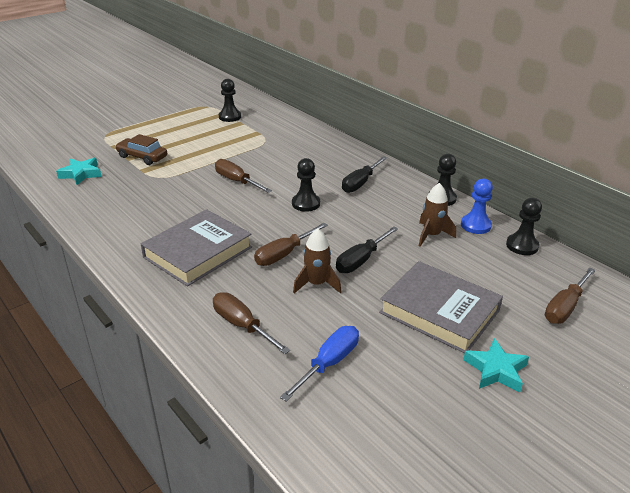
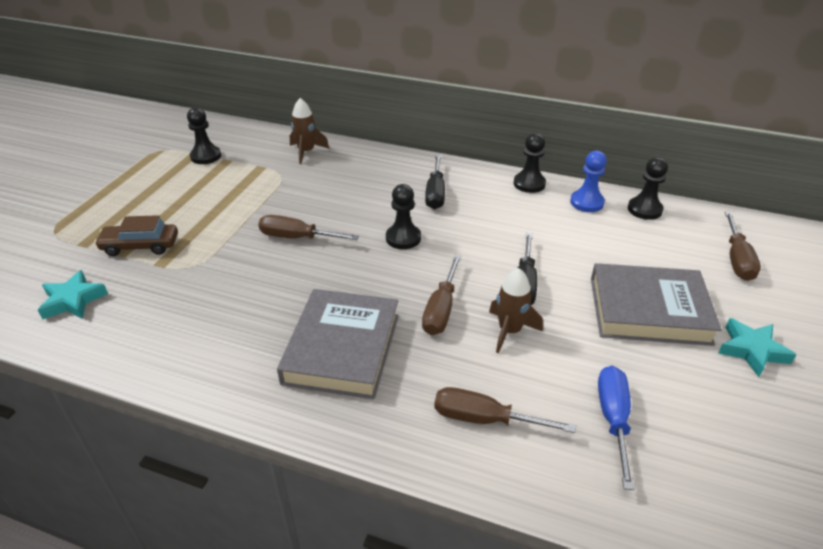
camera: 30 degrees left, 5 degrees up
brown rocket [419,183,456,247] -> brown rocket moved to [290,98,329,164]

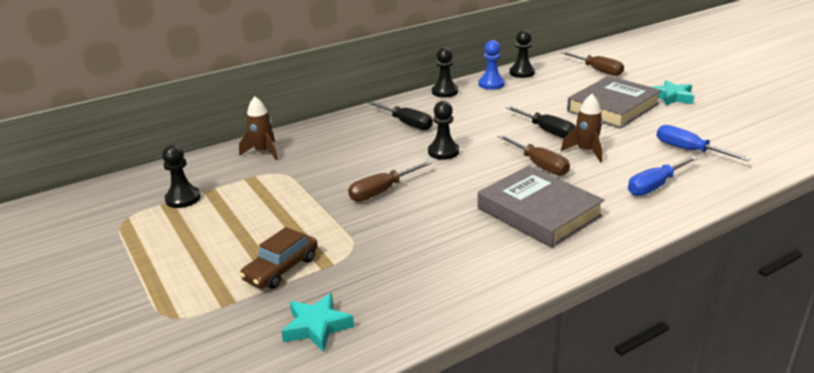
camera: 50 degrees left, 10 degrees down
brown screwdriver [434,387,576,433] -> blue screwdriver [628,156,698,196]

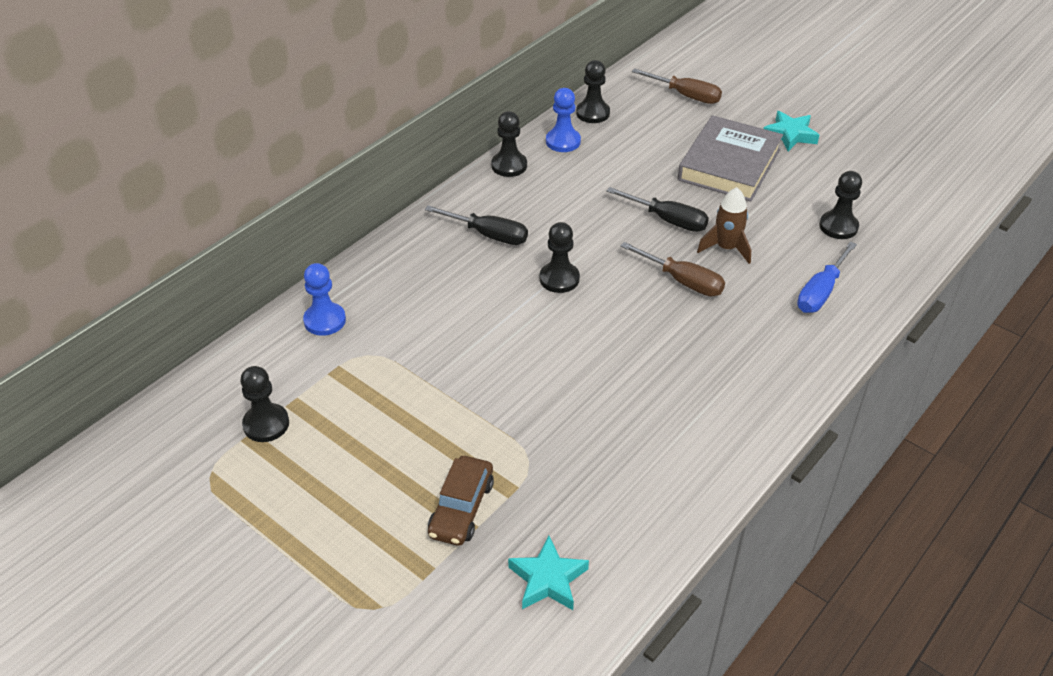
camera: 20 degrees left, 15 degrees up
brown rocket [239,96,278,160] -> blue pawn [303,263,346,336]
brown screwdriver [348,161,432,201] -> none
grey book [478,166,604,248] -> none
blue screwdriver [657,125,751,161] -> black pawn [819,171,862,239]

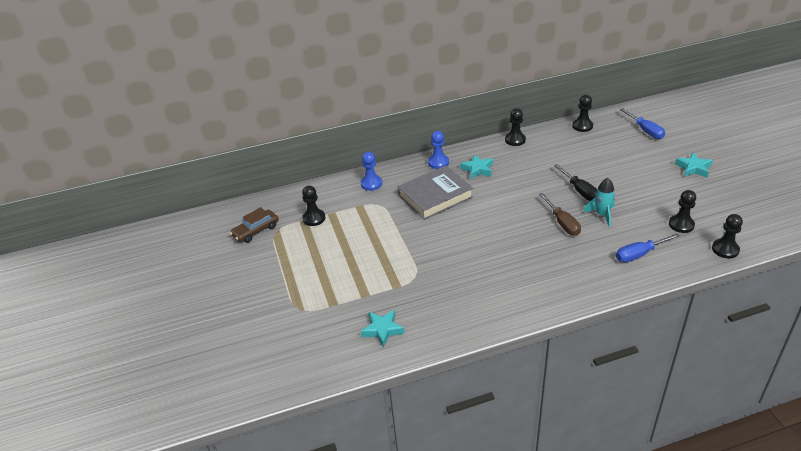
camera: 35 degrees right, 5 degrees down
black screwdriver [425,205,528,245] -> turquoise star [460,154,493,179]
brown car [428,456,494,546] -> brown car moved to [230,207,278,243]
black pawn [540,222,580,293] -> black pawn moved to [712,214,743,258]
blue pawn [546,88,581,152] -> blue pawn moved to [428,131,449,169]
brown screwdriver [632,68,722,104] -> blue screwdriver [620,108,665,139]
grey book [678,115,783,201] -> grey book moved to [398,166,473,220]
brown rocket [697,187,751,264] -> turquoise rocket [583,178,615,227]

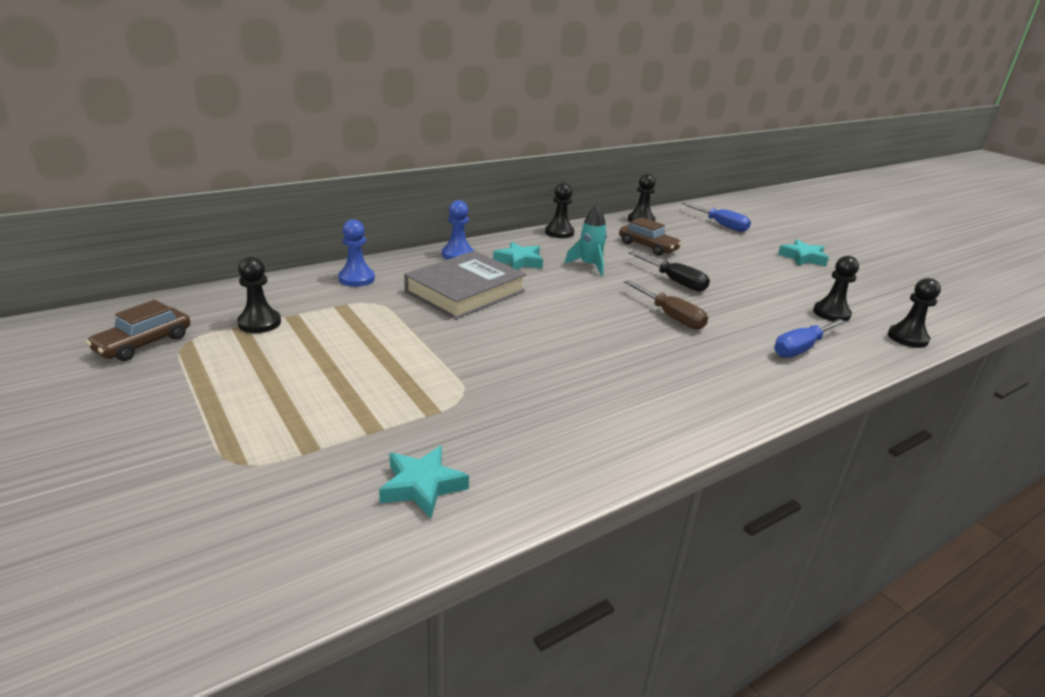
camera: 20 degrees left, 10 degrees down
turquoise rocket [583,178,615,227] -> turquoise rocket moved to [565,205,607,276]
none -> brown car [619,217,682,256]

